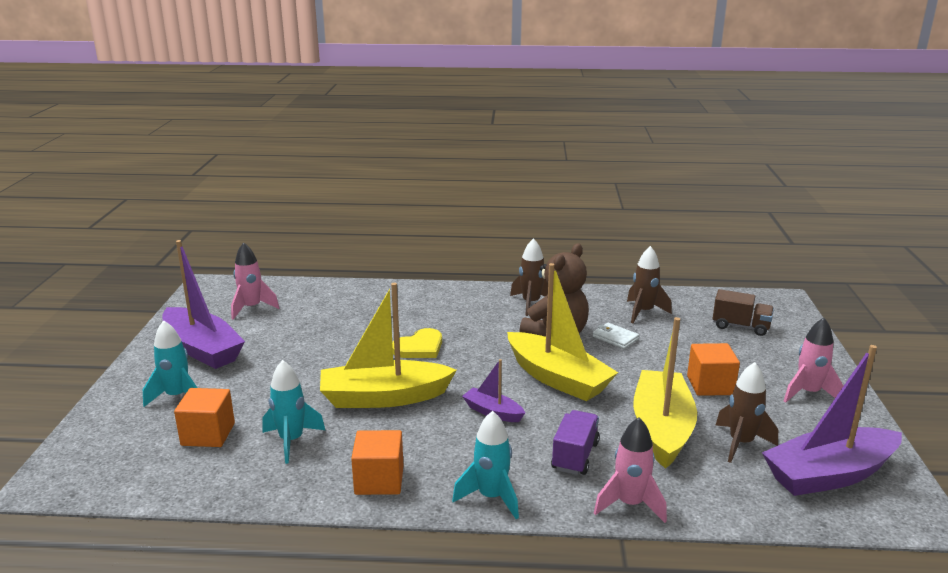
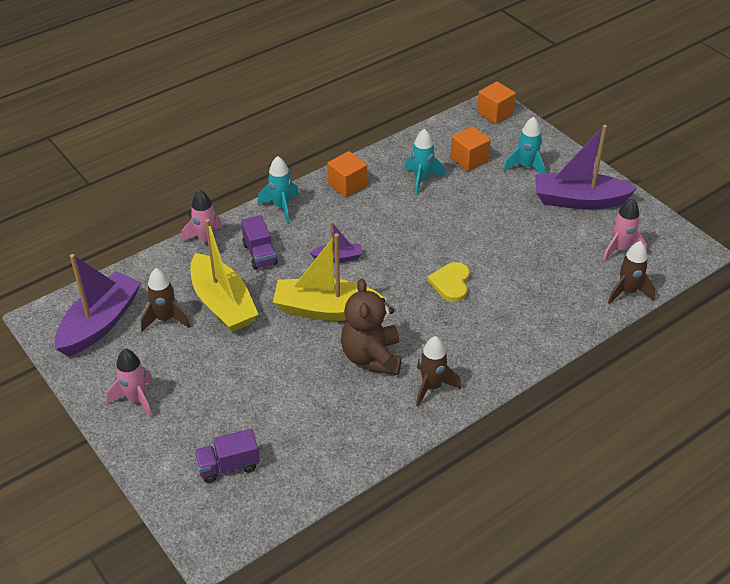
camera: 140 degrees right, 20 degrees up
yellow boat [320,283,457,408] -> none
white wallet [593,323,639,349] -> none
brown rocket [627,246,672,323] -> brown rocket moved to [608,241,655,304]
orange cube [687,343,740,396] -> orange cube moved to [477,81,516,124]
brown truck [713,289,774,336] -> purple truck [194,429,260,483]

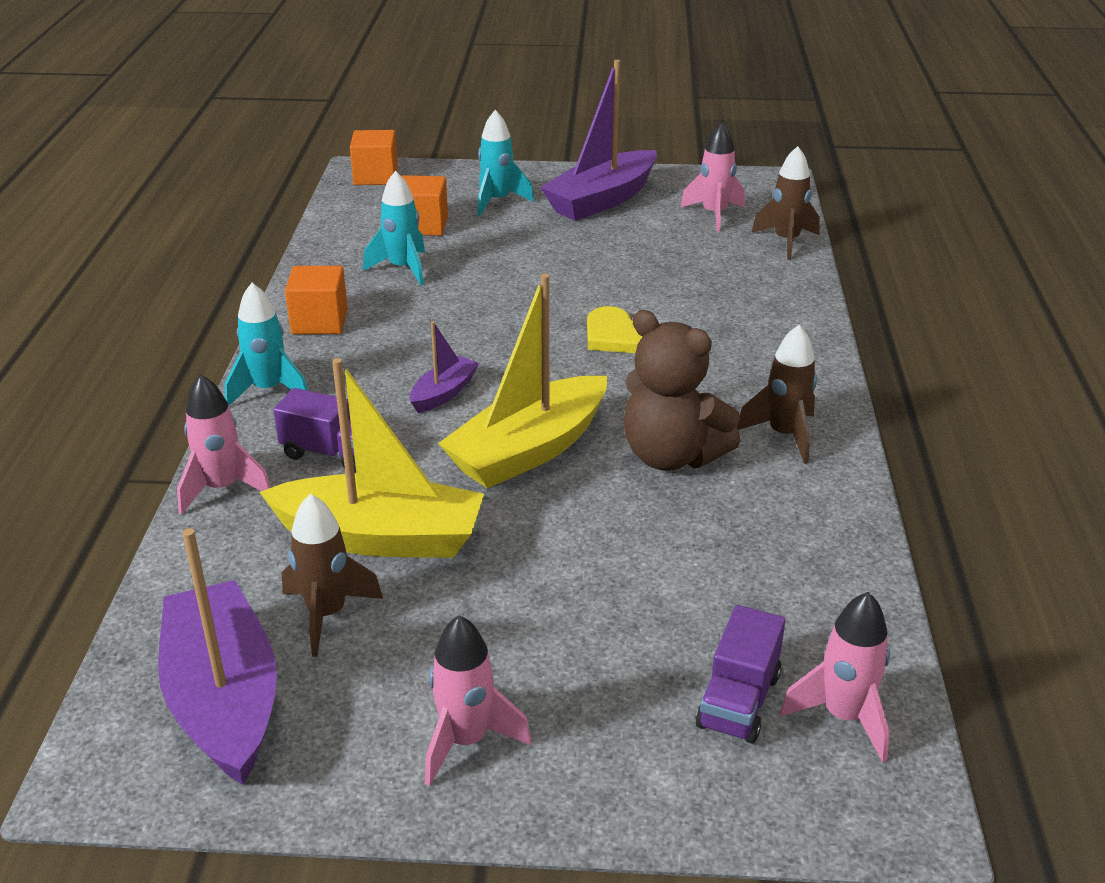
camera: 50 degrees left, 10 degrees down
none -> pink rocket [780,592,890,763]

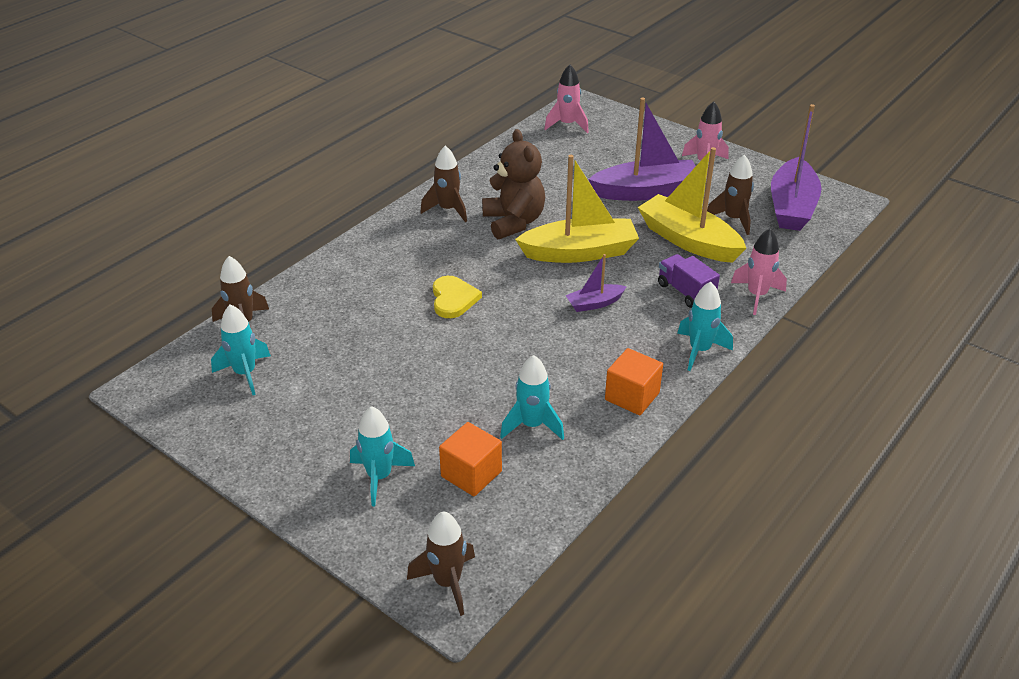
camera: 145 degrees left, 5 degrees up
orange cube [350,130,398,185] -> brown rocket [407,511,475,616]
purple boat [540,60,657,221] -> purple boat moved to [588,98,696,201]
pink rocket [680,122,745,232] -> turquoise rocket [211,304,271,395]
purple truck [696,605,785,744] -> none

